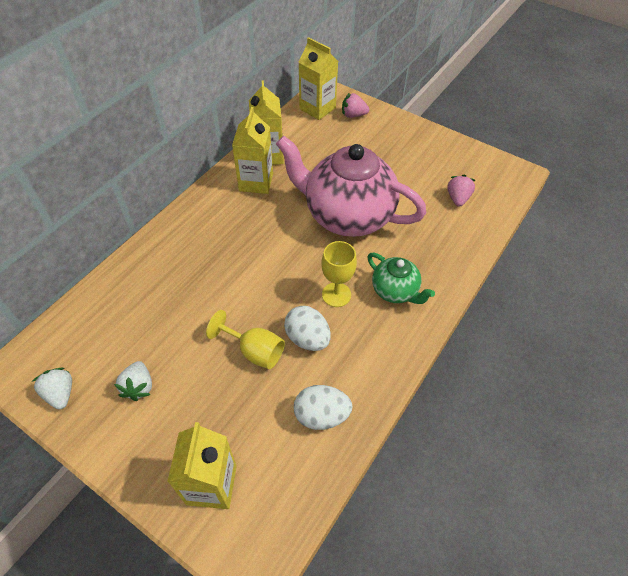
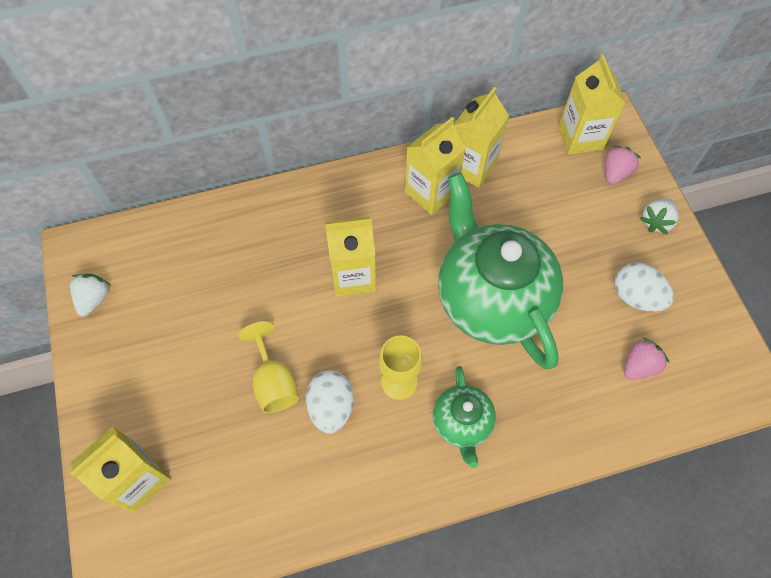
camera: 40 degrees right, 10 degrees up
white strawberry [114,361,152,401] -> white strawberry moved to [640,198,679,234]
pink teapot [276,136,426,237] -> green teapot [438,173,563,369]
white egg [294,385,353,430] -> white egg moved to [614,263,674,312]
pink strawberry [342,93,369,118] -> pink strawberry turned 75 degrees clockwise [605,145,641,185]
none -> yellow carton [325,217,376,297]

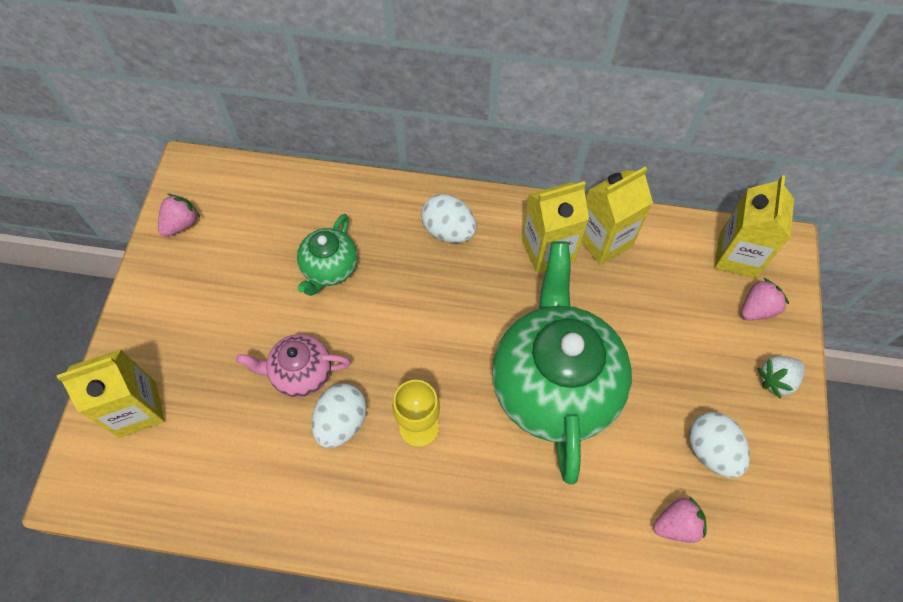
camera: 25 degrees right, 0 degrees up
white strawberry [70,274,111,316] -> pink strawberry [158,194,200,237]
yellow goblet [238,321,299,413] -> pink teapot [236,334,351,397]
yellow carton [325,217,376,297] -> none
green teapot [433,366,496,468] -> green teapot moved to [297,214,358,296]
none -> white egg [421,194,477,243]

